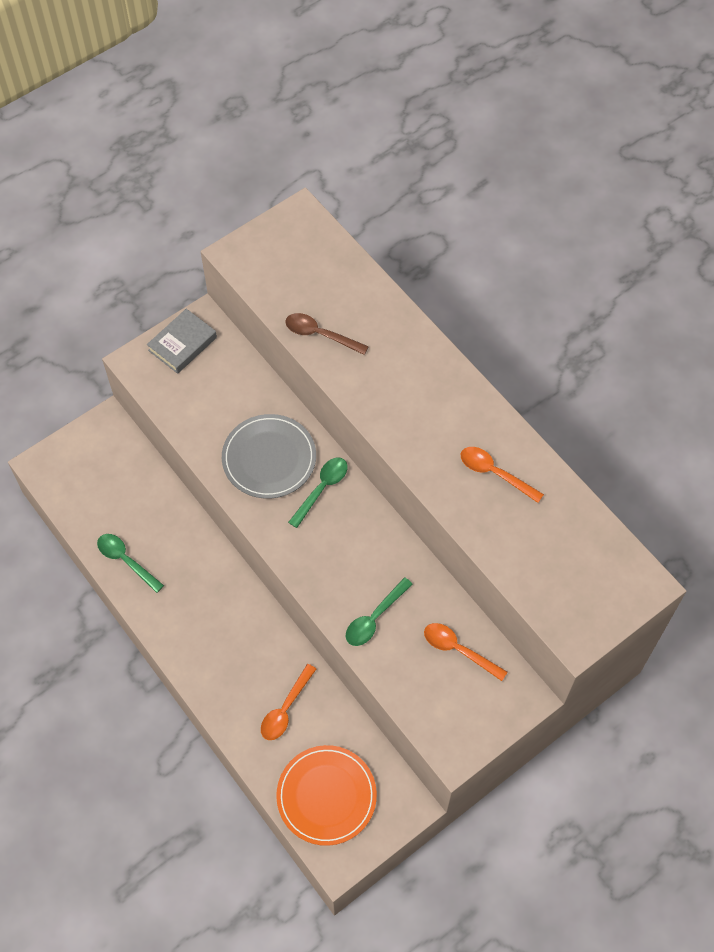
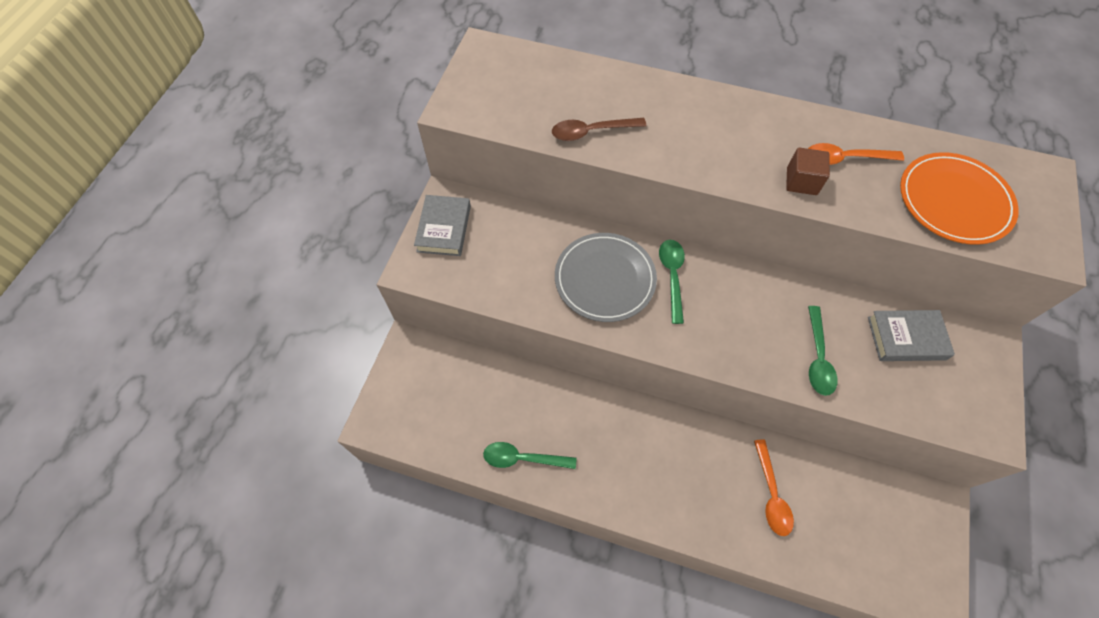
camera: 35 degrees left, 0 degrees up
orange plate [276,745,377,846] -> orange plate moved to [900,152,1019,245]
orange spoon [424,623,507,681] -> grey book [868,310,955,361]
none -> brown cube [786,148,830,195]

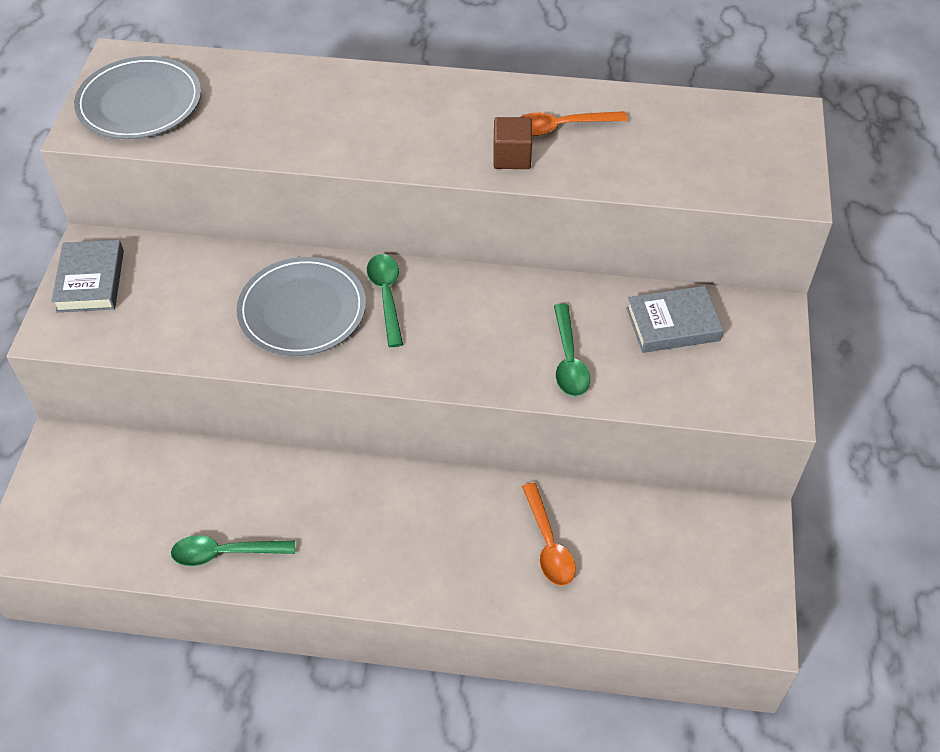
camera: 10 degrees left, 10 degrees down
brown spoon [552,118,646,141] -> none
orange plate [900,152,1019,245] -> none
none -> grey plate [74,56,201,139]

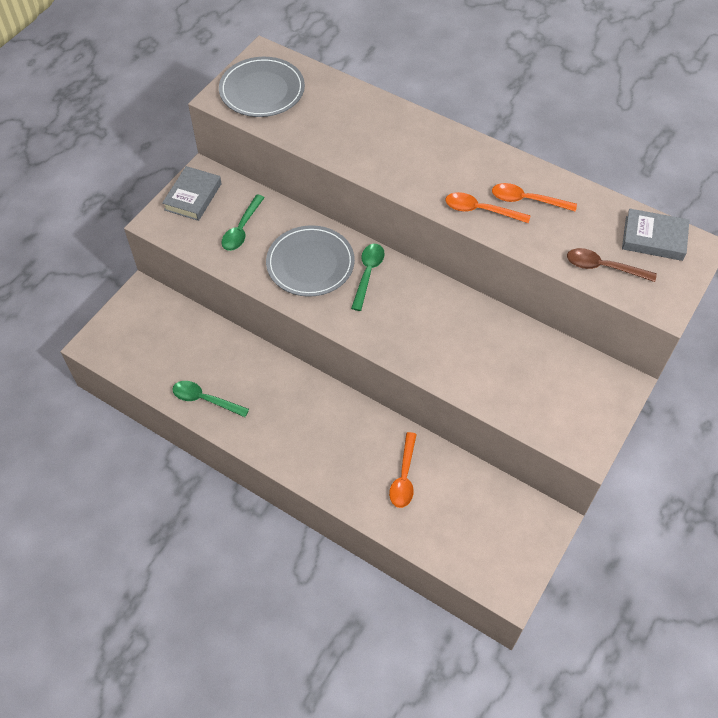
camera: 25 degrees right, 5 degrees up
brown cube [493,117,532,169] -> orange spoon [445,192,531,223]
green spoon [554,303,590,396] -> green spoon moved to [221,194,265,251]
grey book [626,286,724,353] -> grey book moved to [622,208,689,261]
none -> brown spoon [567,248,657,282]

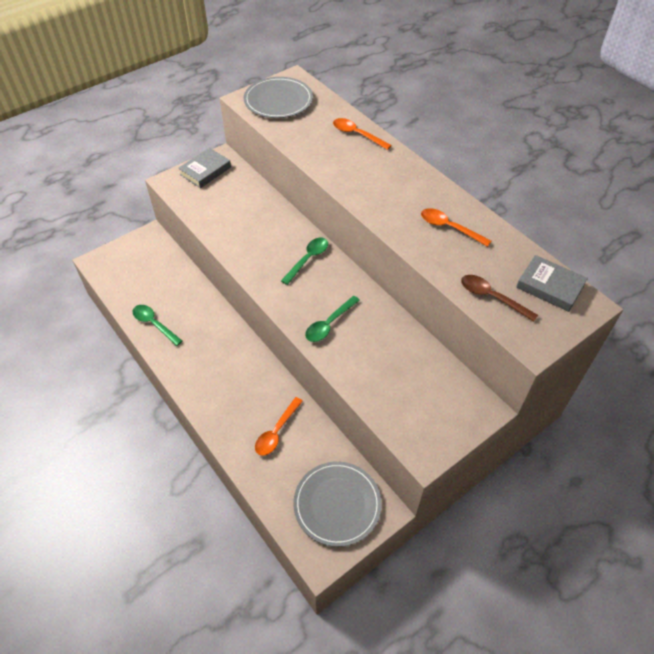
camera: 20 degrees right, 5 degrees down
green spoon [221,194,265,251] -> green spoon moved to [305,296,360,342]
grey plate [266,225,355,297] -> grey plate moved to [293,462,382,547]
orange spoon [445,192,531,223] -> orange spoon moved to [333,118,392,150]

